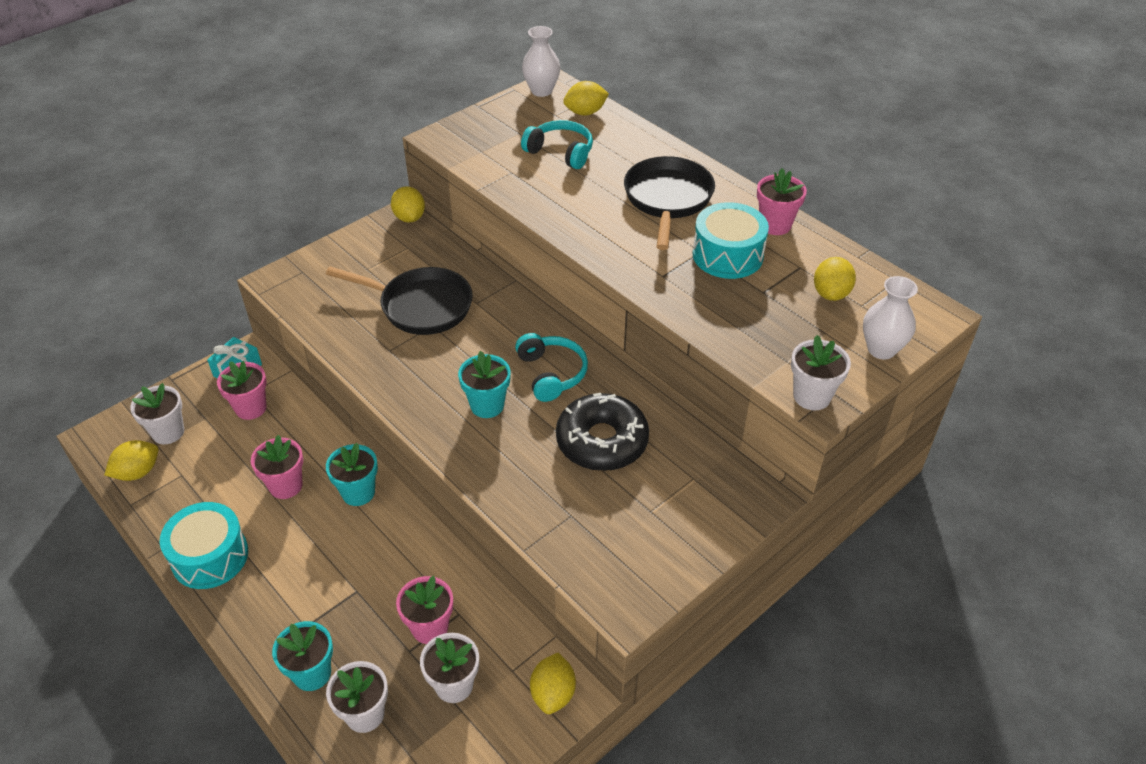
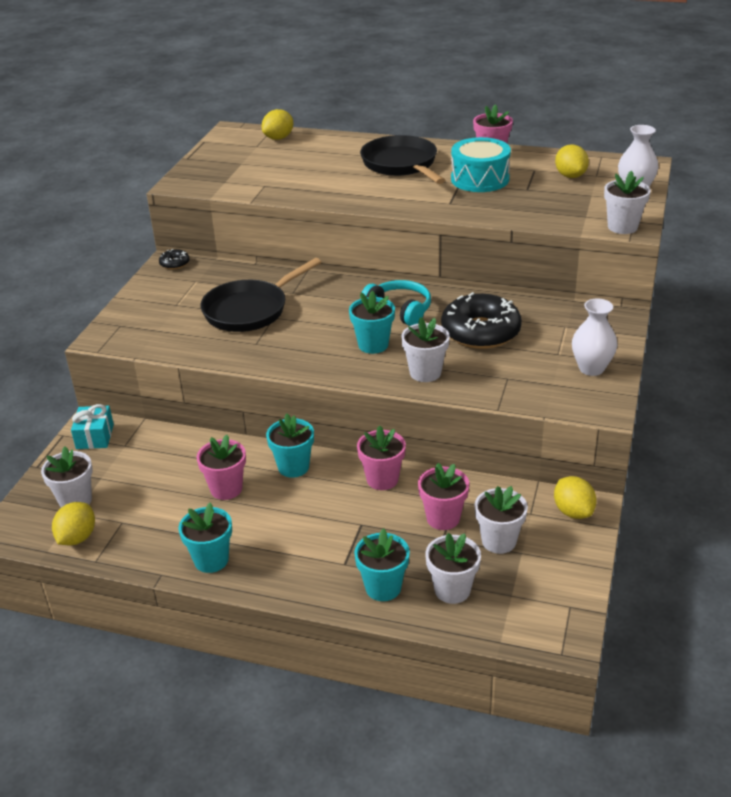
camera: 30 degrees left, 10 degrees down
turquoise drum [159,502,248,589] -> turquoise flower pot [178,503,232,573]
pink flower pot [217,361,267,420] -> pink flower pot moved to [357,425,406,490]
black pan [326,267,473,335] -> black pan turned 150 degrees clockwise [200,258,321,332]
yellow lemon [391,186,425,223] -> black donut [159,249,190,269]
turquoise headphones [521,120,593,169] -> none
white vase [522,26,560,97] -> white vase moved to [572,299,617,376]
none -> white flower pot [401,317,450,382]

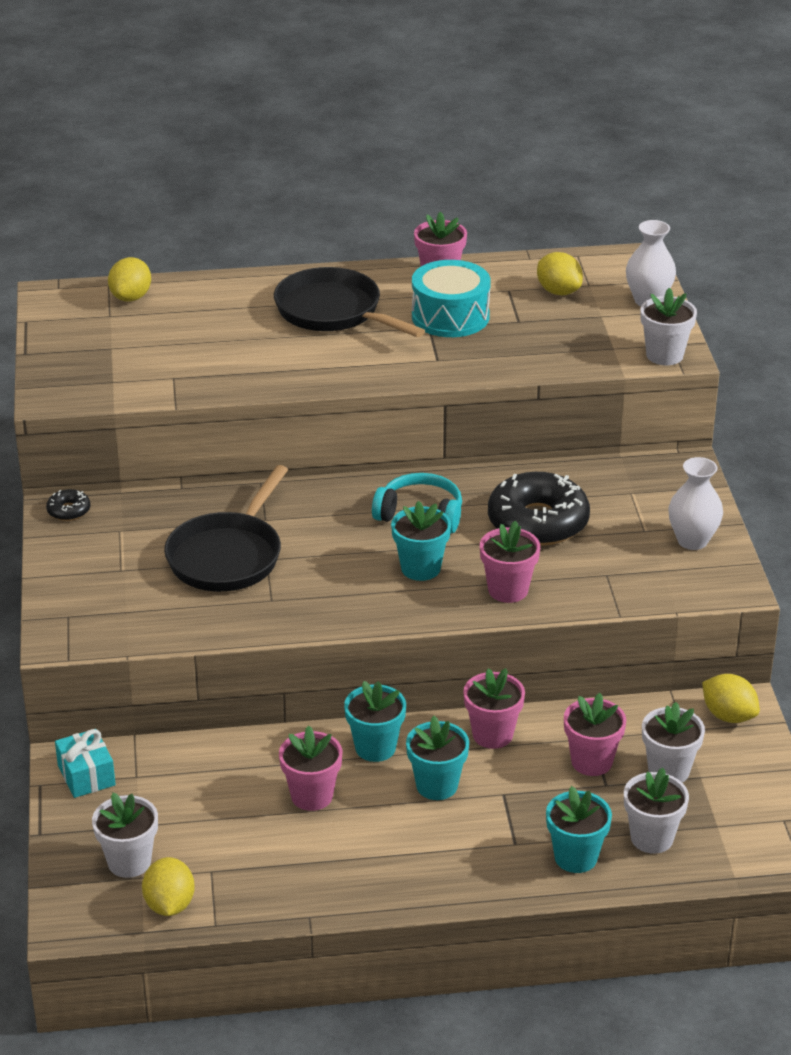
camera: 25 degrees left, 0 degrees up
turquoise flower pot [178,503,232,573] -> turquoise flower pot moved to [406,716,469,800]
white flower pot [401,317,450,382] -> pink flower pot [480,521,540,603]

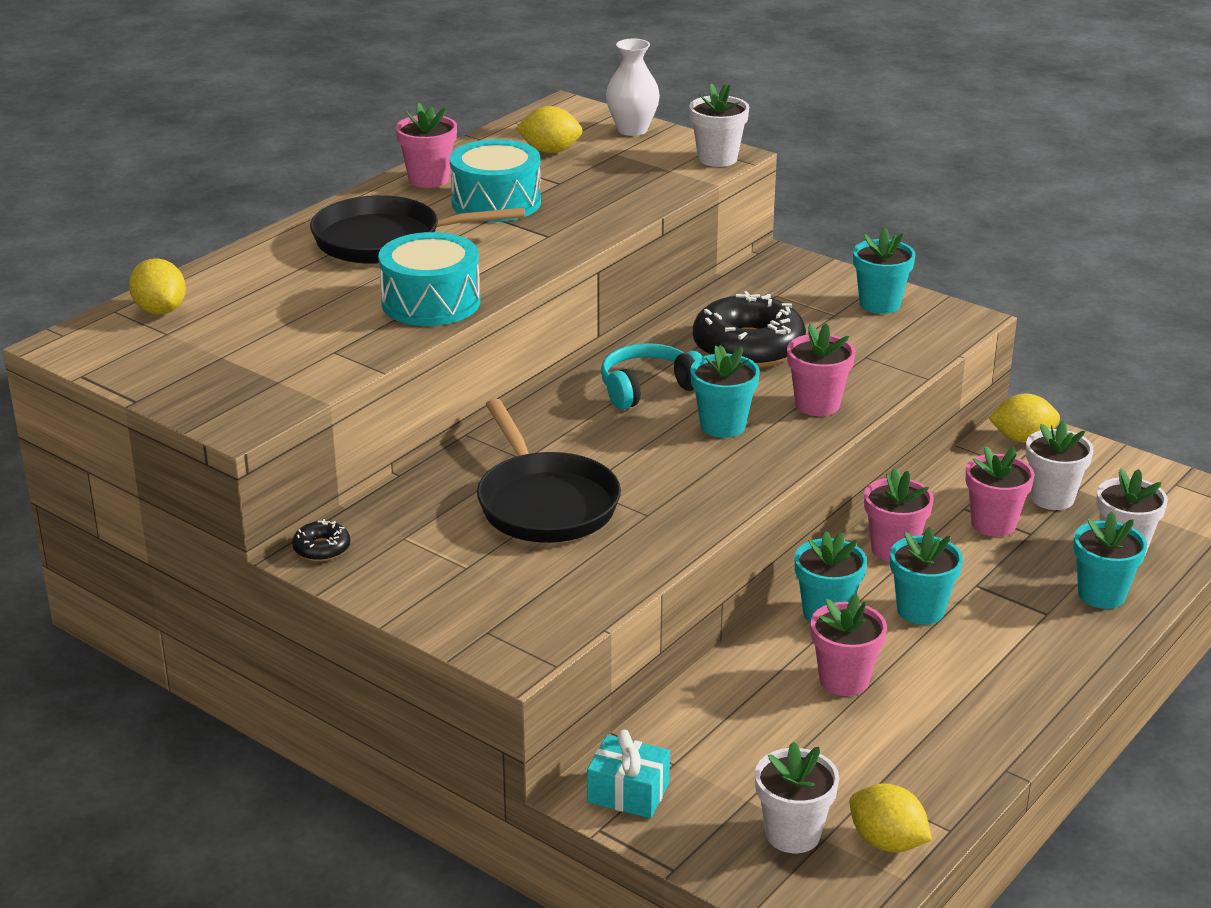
camera: 45 degrees left, 5 degrees down
white vase [668,457,723,550] -> turquoise flower pot [853,227,916,314]
none -> turquoise drum [378,232,480,326]

